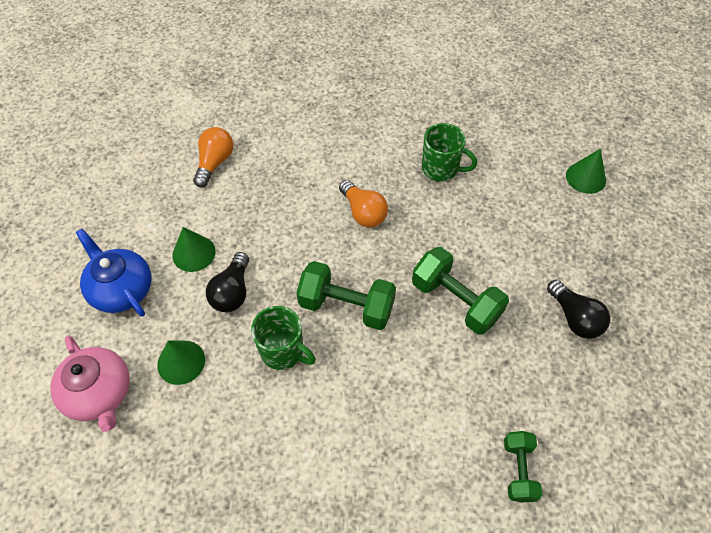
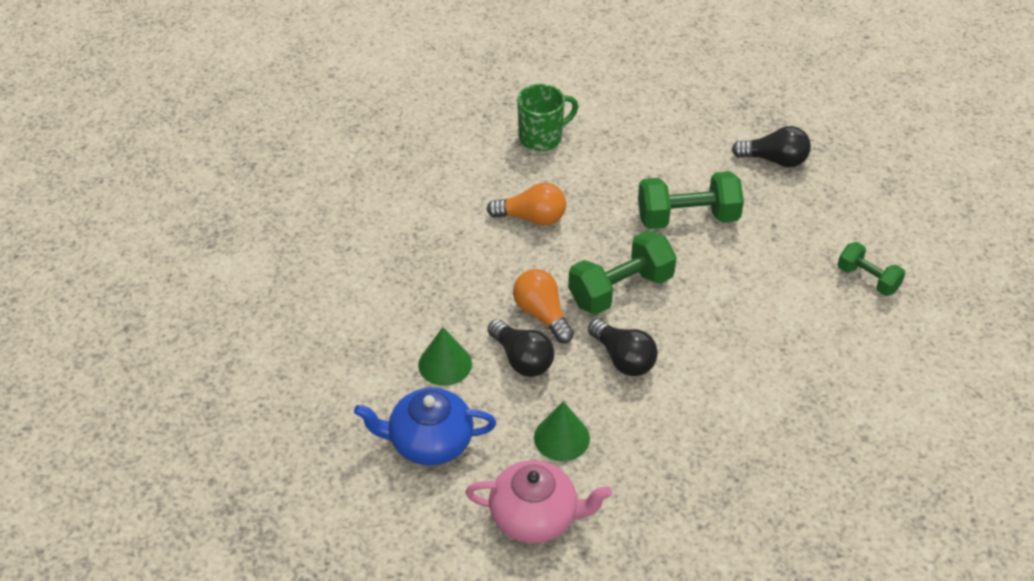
camera: 50 degrees left, 10 degrees down
orange light bulb [193,127,233,187] -> orange light bulb moved to [513,269,574,343]
green mug [251,306,316,370] -> black light bulb [588,319,658,376]
green cone [566,149,606,194] -> none

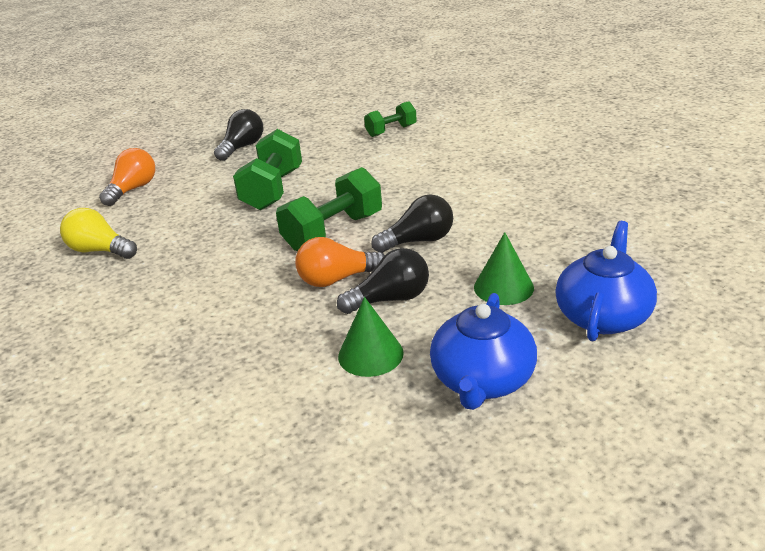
camera: 70 degrees left, 15 degrees down
pink teapot [465,460,612,543] -> blue teapot [555,221,657,341]
orange light bulb [487,183,566,226] -> orange light bulb moved to [99,148,155,206]
green mug [517,84,578,152] -> yellow light bulb [60,208,137,259]
green dumbbell [568,230,677,315] -> green dumbbell turned 60 degrees clockwise [276,167,382,251]

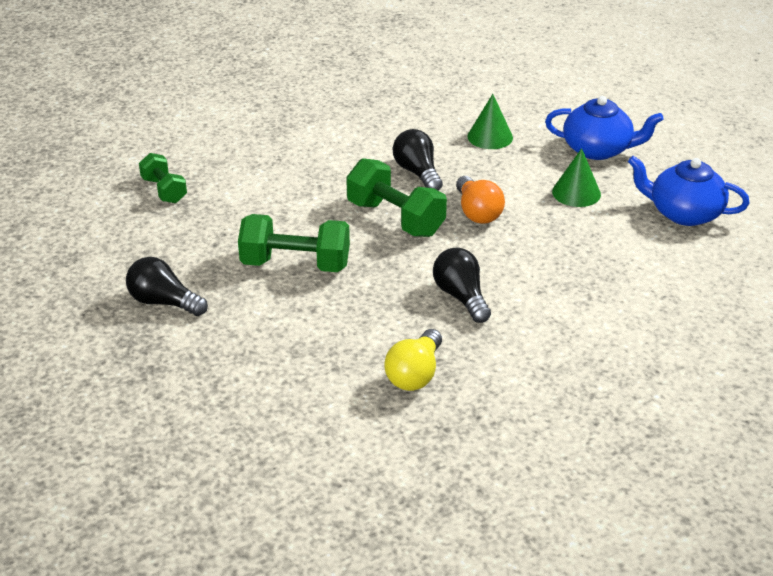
camera: 95 degrees left, 5 degrees up
orange light bulb [99,148,155,206] -> none
black light bulb [337,248,429,314] -> black light bulb moved to [433,248,491,323]
blue teapot [555,221,657,341] -> blue teapot moved to [628,156,750,226]

